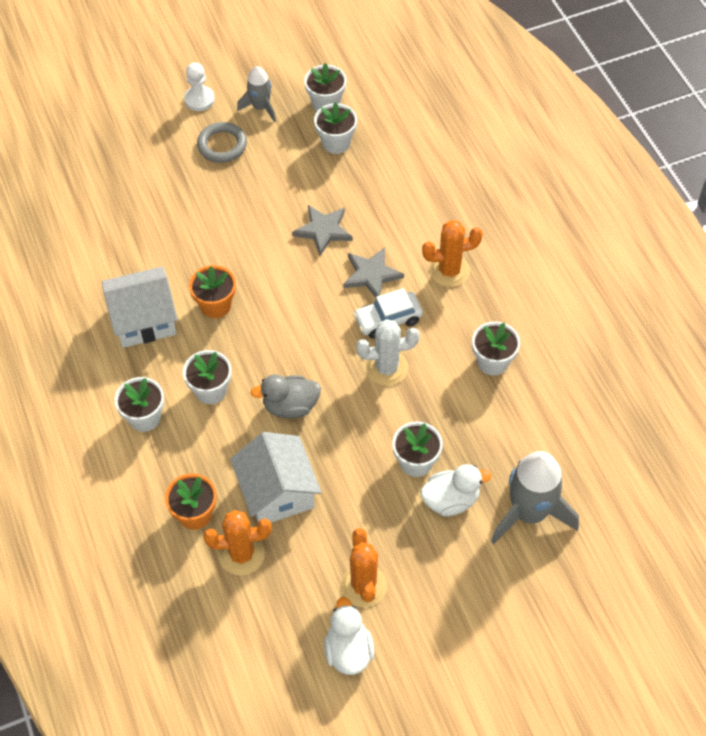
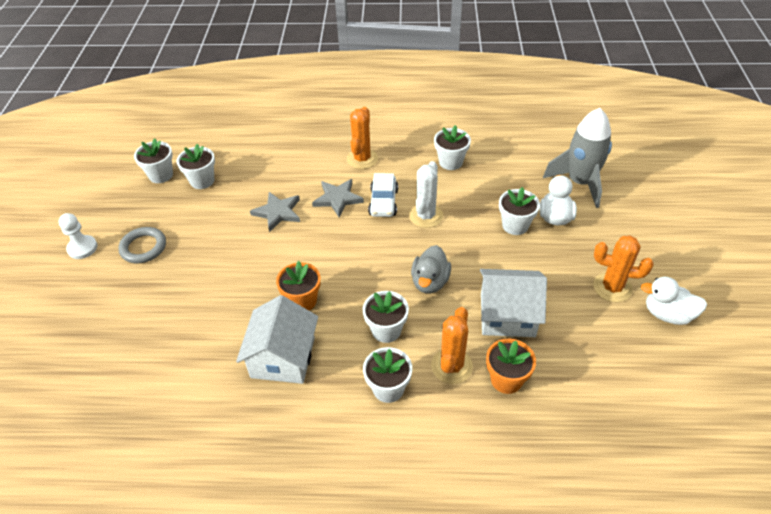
camera: 65 degrees left, 10 degrees down
orange cactus [203,510,272,575] -> orange cactus moved to [431,307,473,384]
grey rocket [237,66,276,122] -> none

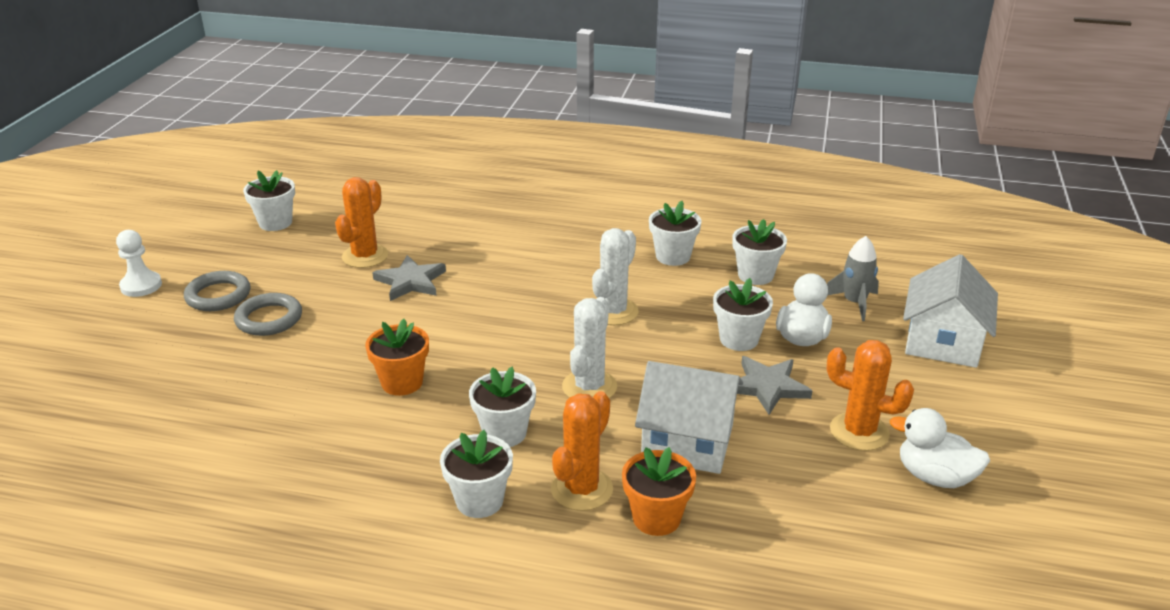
camera: 10 degrees right, 15 degrees down
white flower pot [177,144,215,189] -> white flower pot moved to [732,219,787,285]
white house [236,295,318,384] -> white house moved to [903,254,998,368]
grey star [312,179,364,217] -> grey star moved to [737,356,812,415]
orange cactus [347,107,378,169] -> orange cactus moved to [335,177,388,268]
white car [368,173,398,217] -> none
grey duck [411,245,451,294] -> white cactus [562,297,617,398]
grey rocket [543,108,612,208] -> grey rocket [827,236,879,321], size x0.57
none -> grey ring [234,293,302,336]

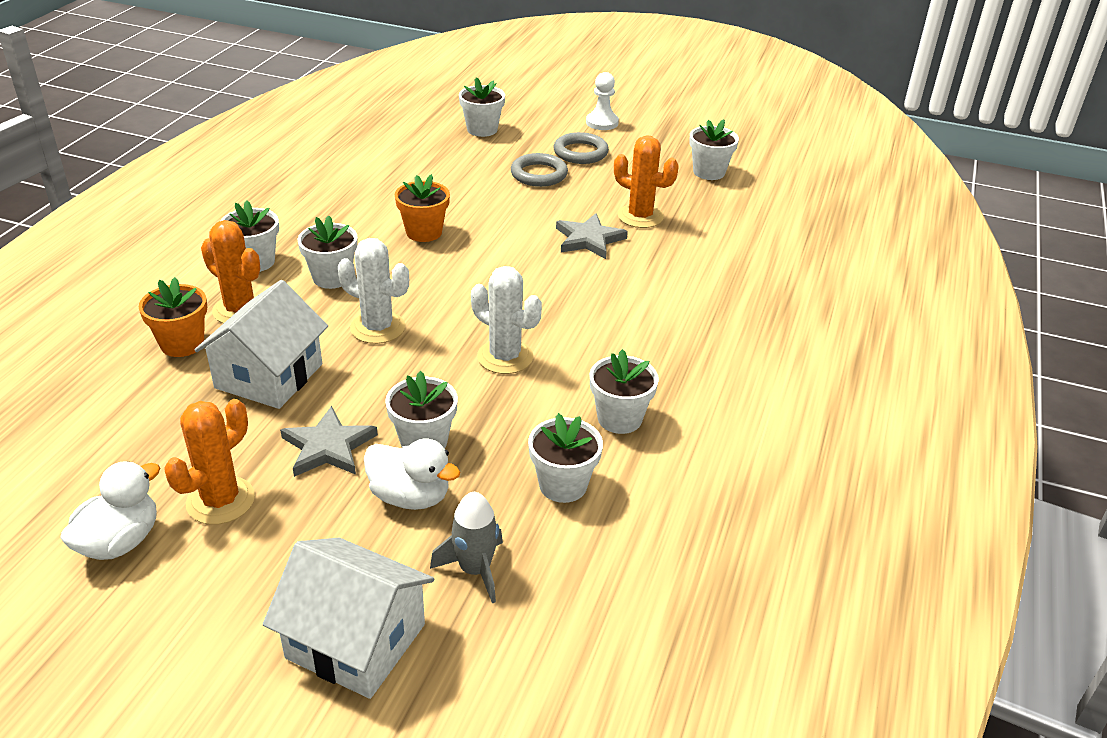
camera: 95 degrees right, 5 degrees up
none -> white flower pot [459,77,505,137]

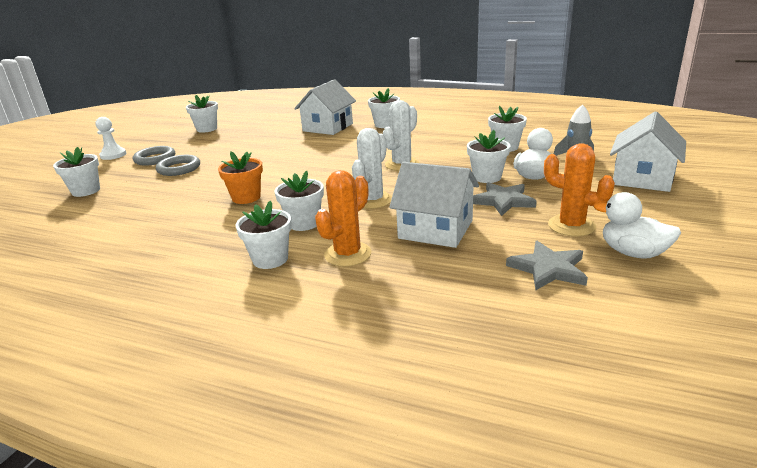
camera: 85 degrees left, 10 degrees down
orange flower pot [139,277,207,357] -> none
grey star [556,213,628,259] -> grey star moved to [506,241,588,290]
white flower pot [589,349,659,434] -> white flower pot moved to [368,88,400,128]
orange cactus [614,135,679,228] -> none
none -> white house [294,79,356,135]

